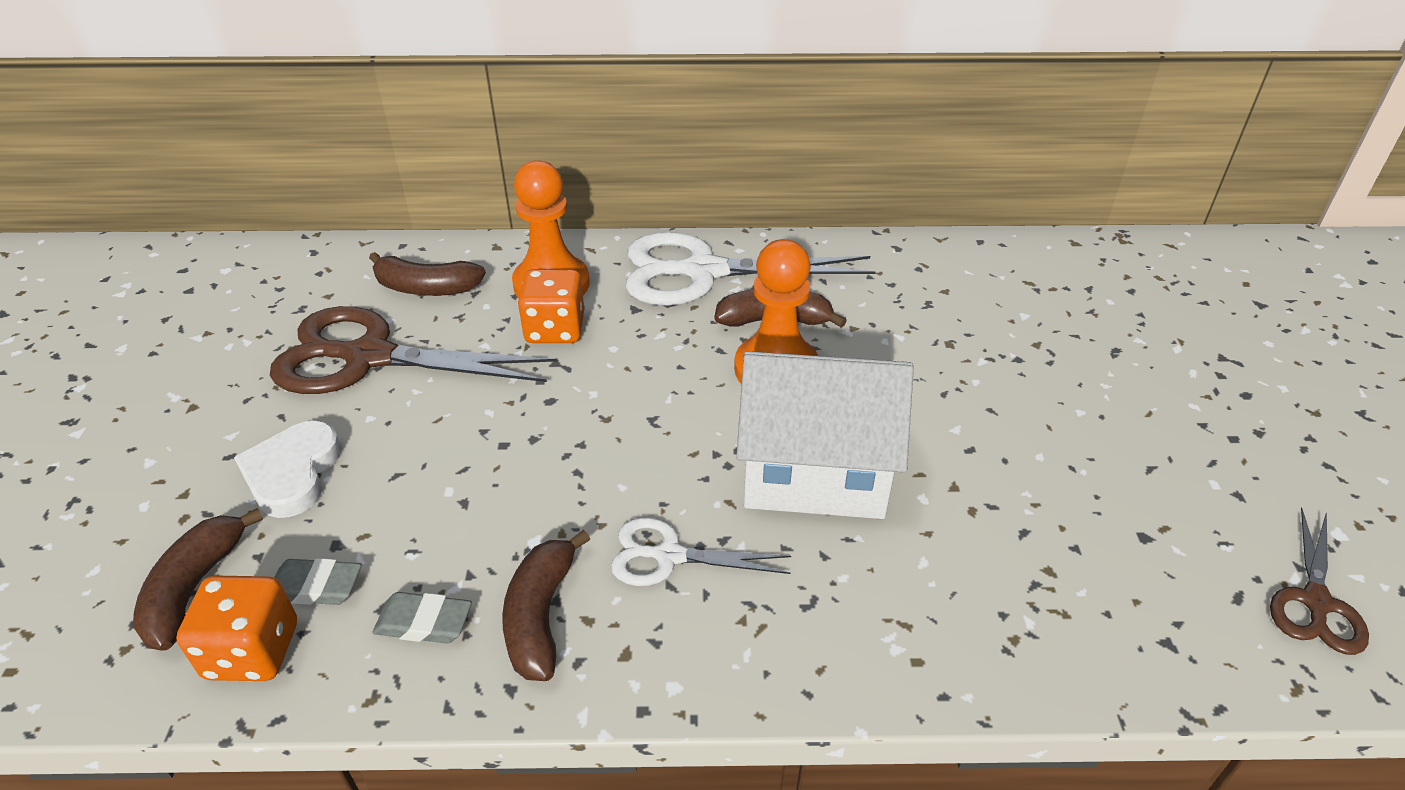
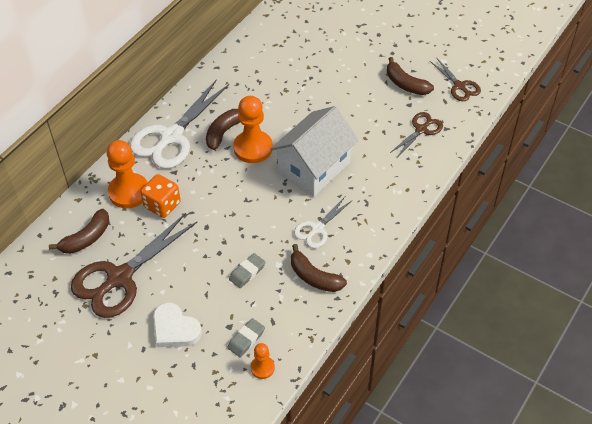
camera: 55 degrees left, 10 degrees up
brown banana [133,508,263,651] -> brown banana moved to [387,57,434,95]
orange dice [176,575,297,681] -> orange pawn [251,343,275,379]
grey eraser [372,592,472,644] -> grey eraser moved to [229,253,265,288]
none -> brown scissors [390,112,443,157]

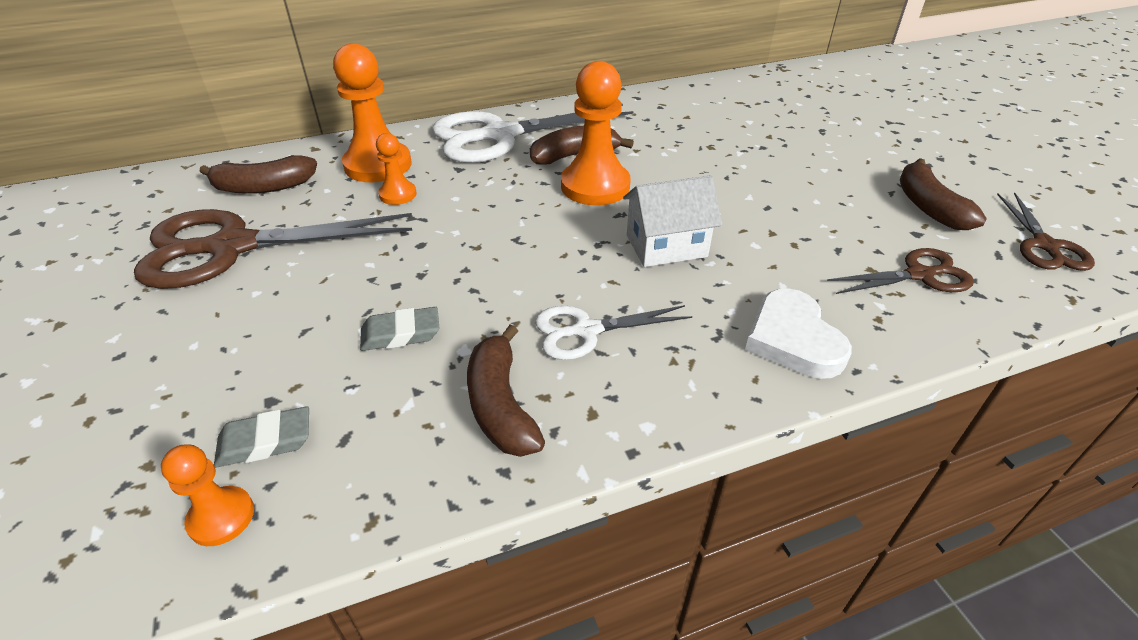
camera: 35 degrees right, 10 degrees down
orange dice [140,174,181,218] -> orange pawn [376,133,417,205]
white heart [153,302,202,347] -> white heart moved to [745,288,852,379]
white house [270,106,359,197] -> white house [623,175,722,267], size x0.60

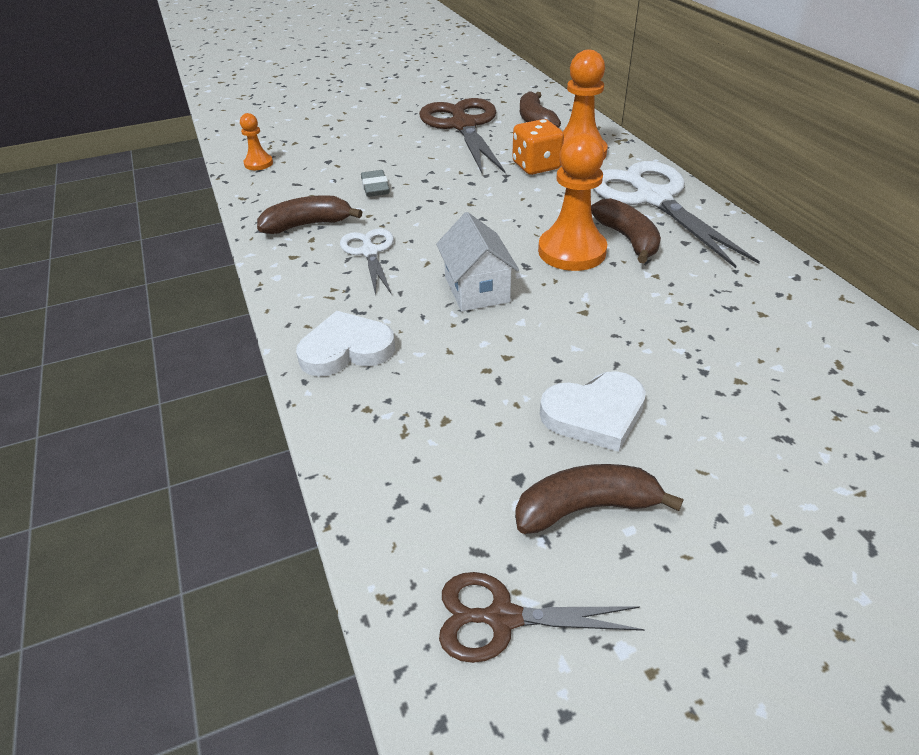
camera: 90 degrees right, 0 degrees up
grey eraser [214,406,309,468] -> none
orange pawn [376,133,417,205] -> orange dice [512,119,564,175]
brown scissors [827,248,974,294] -> none
none -> white heart [540,371,646,452]

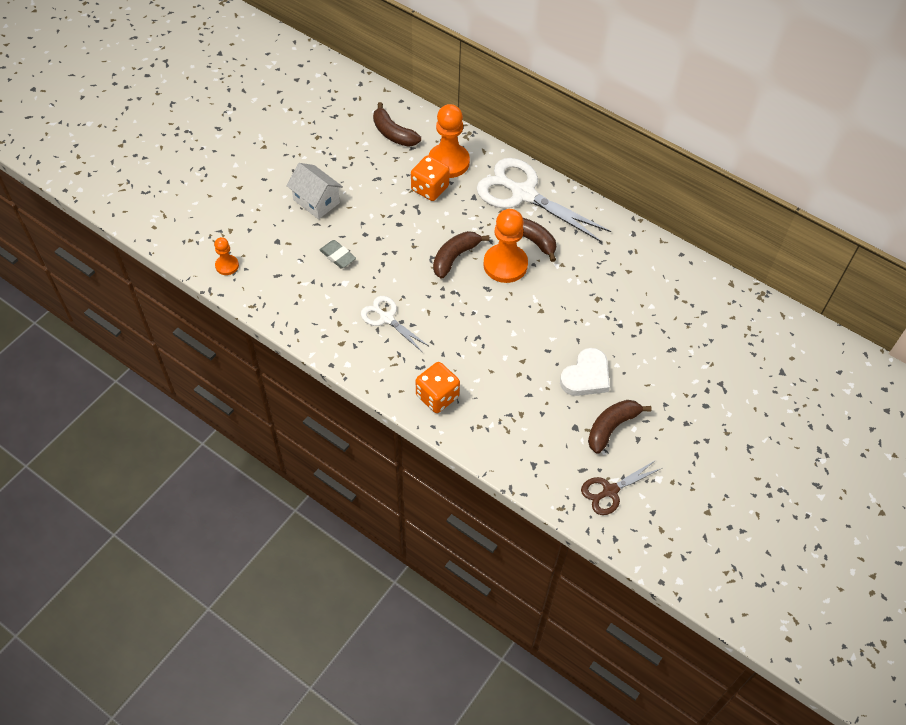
camera: 35 degrees left, 15 degrees up
brown banana [257,195,362,234] -> brown banana moved to [433,231,490,279]
white heart [296,311,395,377] -> orange dice [416,362,460,413]
brown scissors [419,98,505,173] -> none
white house [436,212,519,312] -> white house moved to [287,163,343,219]

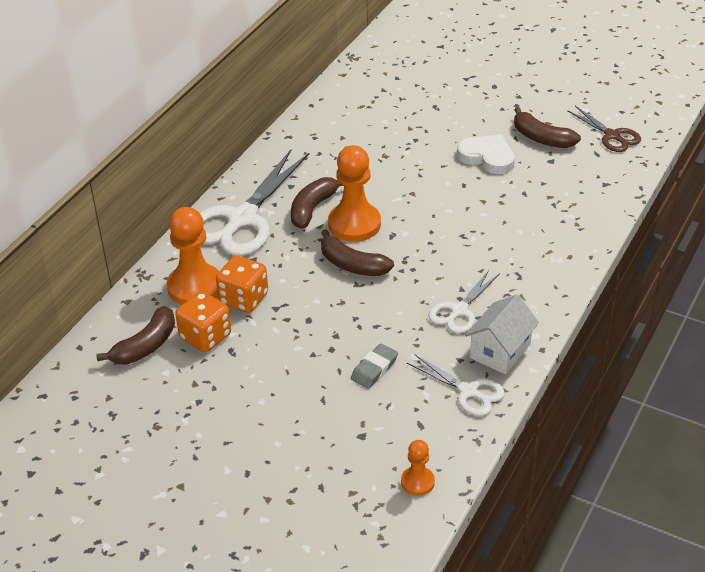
camera: 95 degrees left, 15 degrees down
white house [287,163,343,219] -> white house moved to [465,295,539,374]
orange dice [416,362,460,413] -> orange dice moved to [175,291,231,352]
none -> white scissors [407,354,505,416]

